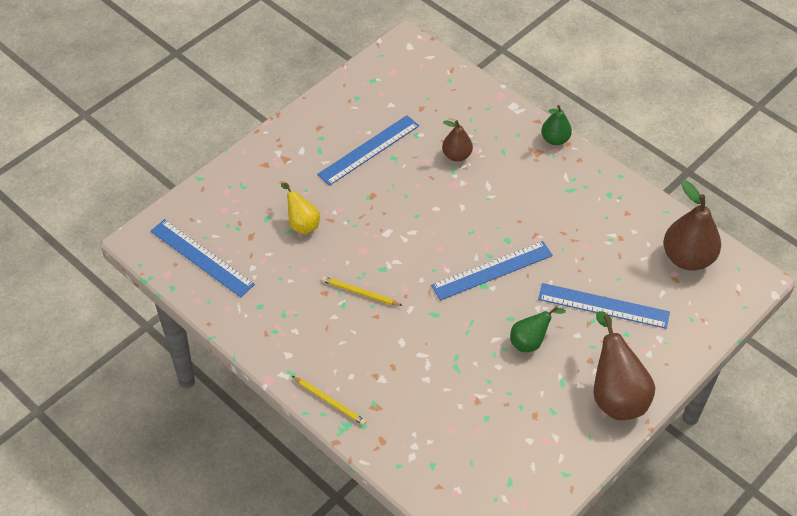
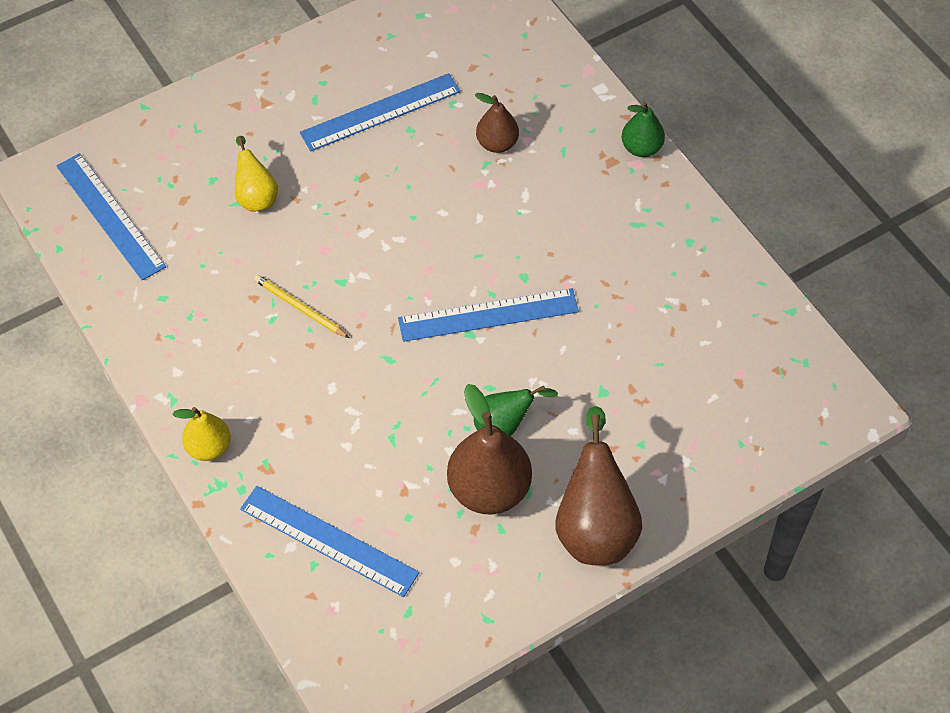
camera: 15 degrees right, 5 degrees up
yellow pencil [292,376,366,425] -> yellow pear [173,407,231,461]
blue ruler [538,283,670,329] -> blue ruler moved to [240,486,420,597]
brown pear [663,180,721,271] -> brown pear moved to [447,384,532,514]

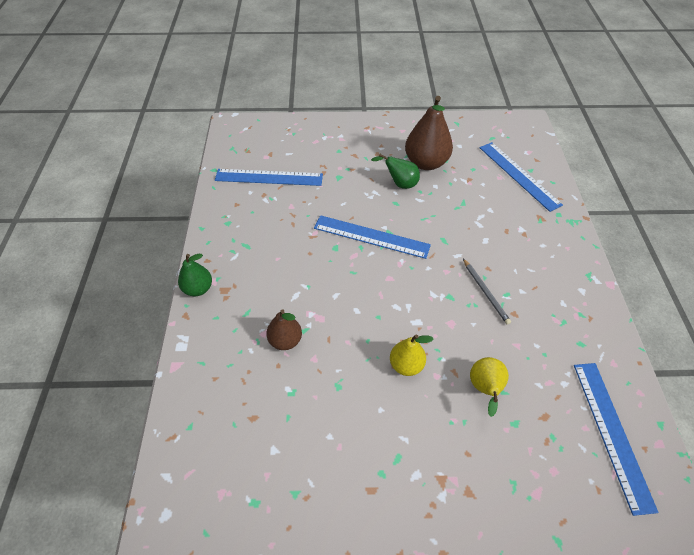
camera: 150 degrees left, 5 degrees down
yellow pear [173,407,231,461] -> yellow pear moved to [390,334,434,376]
yellow pencil [254,275,349,338] -> grey pencil [463,259,511,325]
blue ruler [300,73,461,151] -> blue ruler moved to [215,169,323,186]
brown pear [555,406,642,565] -> none

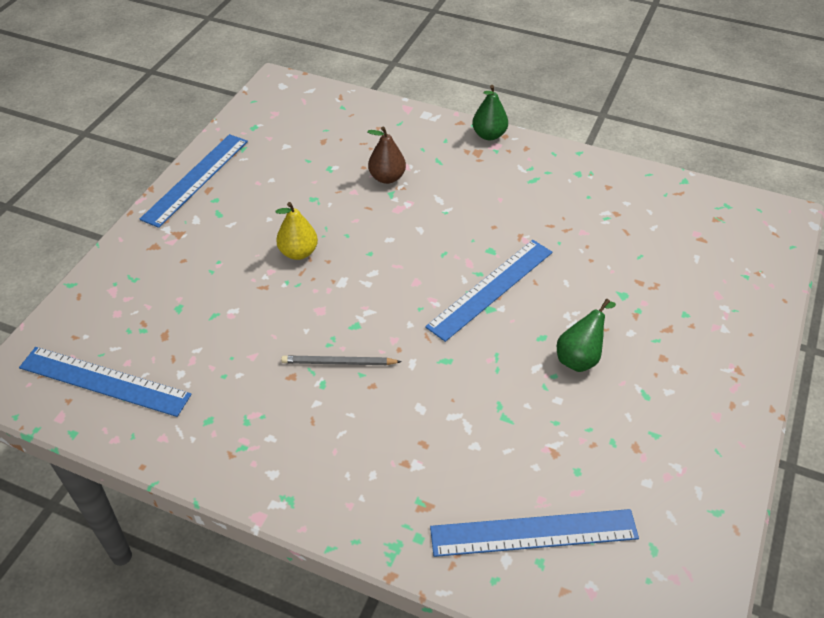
camera: 115 degrees right, 5 degrees down
blue ruler [215,169,323,186] -> blue ruler moved to [140,134,248,228]
brown pear [405,96,453,170] -> none
yellow pear [470,357,509,417] -> none

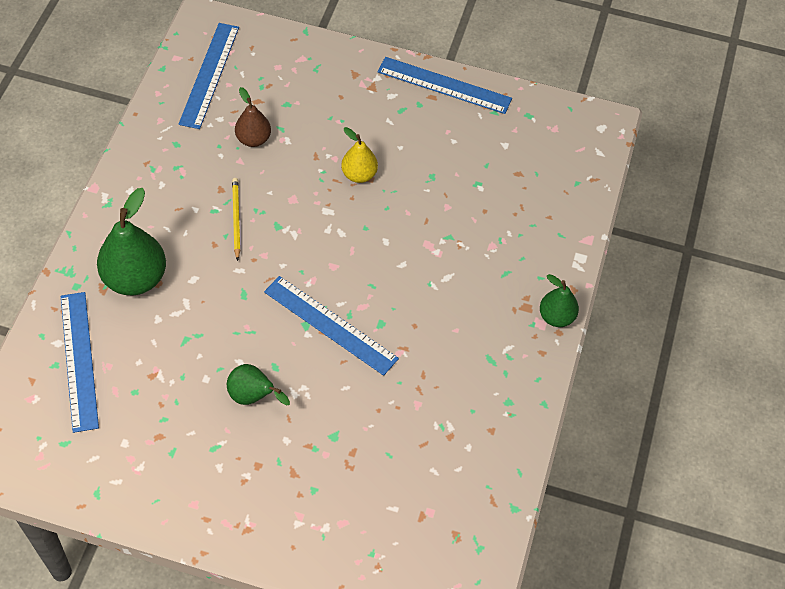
camera: 80 degrees right, 10 degrees up
grey pencil [281,355,402,365] -> yellow pencil [232,178,240,261]
brown pear [367,126,406,184] -> brown pear moved to [235,87,271,147]
none -> green pear [97,188,166,296]

